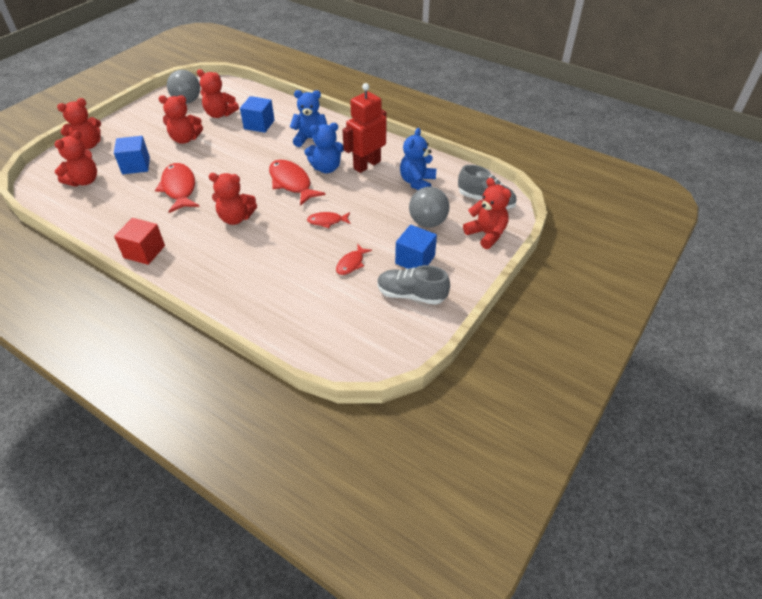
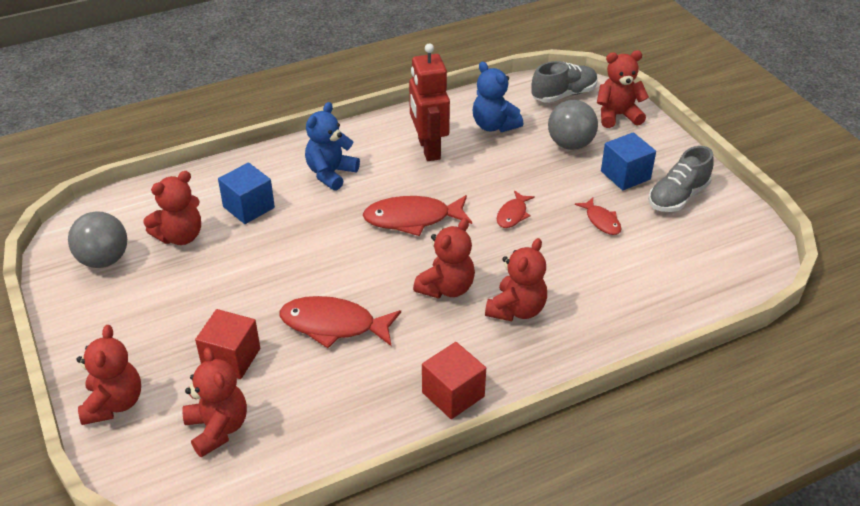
camera: 60 degrees left, 5 degrees down
blue cube [114,136,150,174] -> red cube [195,309,260,379]
red teddy bear [159,95,203,144] -> red teddy bear moved to [485,238,547,321]
blue teddy bear [304,123,344,173] -> none

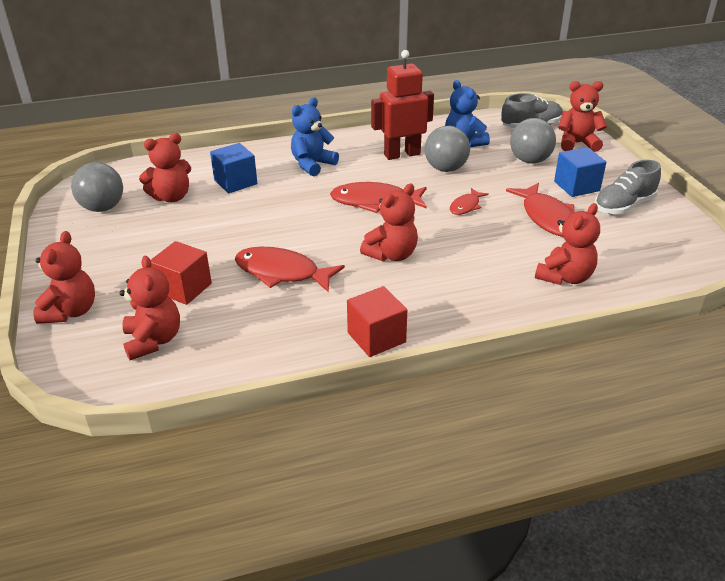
camera: 10 degrees right, 5 degrees down
red robot [409,43,450,161] -> red robot turned 75 degrees clockwise [371,50,434,160]
red teddy bear [485,238,547,321] -> red teddy bear moved to [535,203,600,285]
red fish [575,197,621,235] -> red fish [506,183,575,237], size x1.84
none -> grey ball [425,126,470,172]

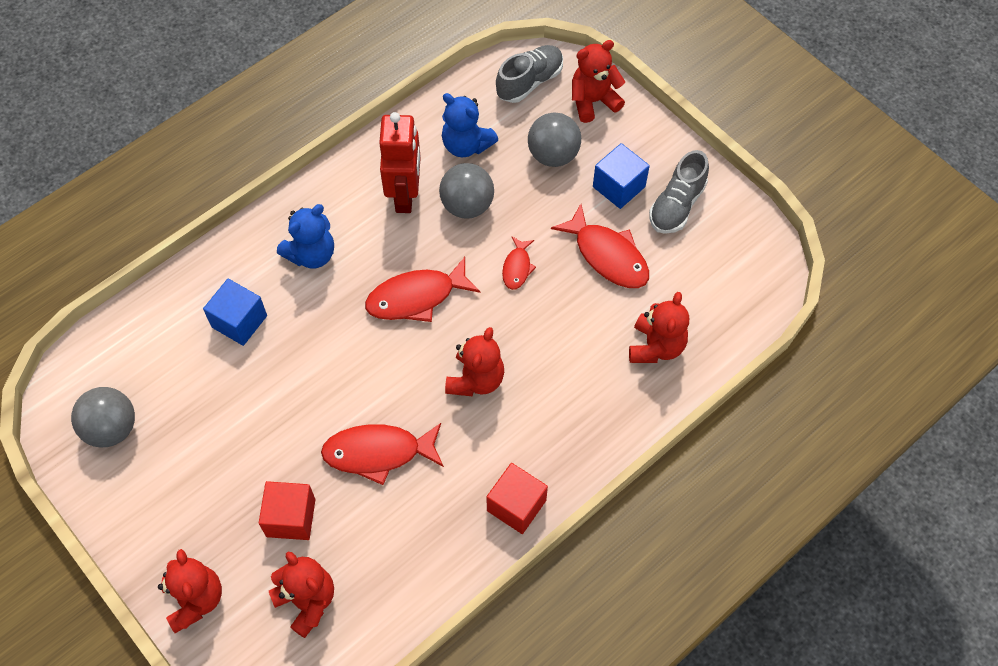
camera: 25 degrees left, 25 degrees up
red teddy bear [139,133,191,202] -> none
blue teddy bear [291,97,339,176] -> blue teddy bear turned 150 degrees counterclockwise [277,204,334,268]
red robot [371,50,434,160] -> red robot turned 135 degrees clockwise [379,112,421,213]

